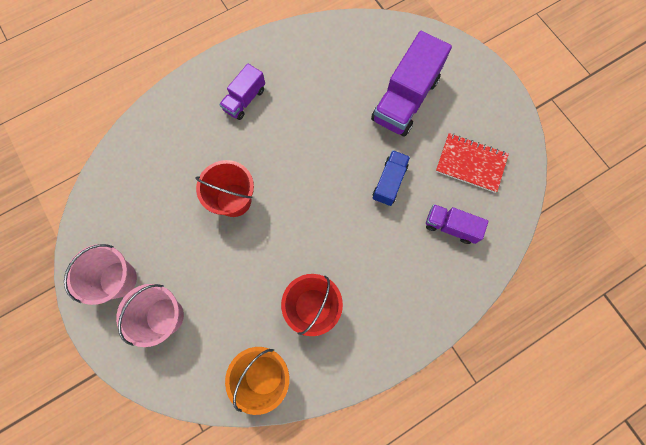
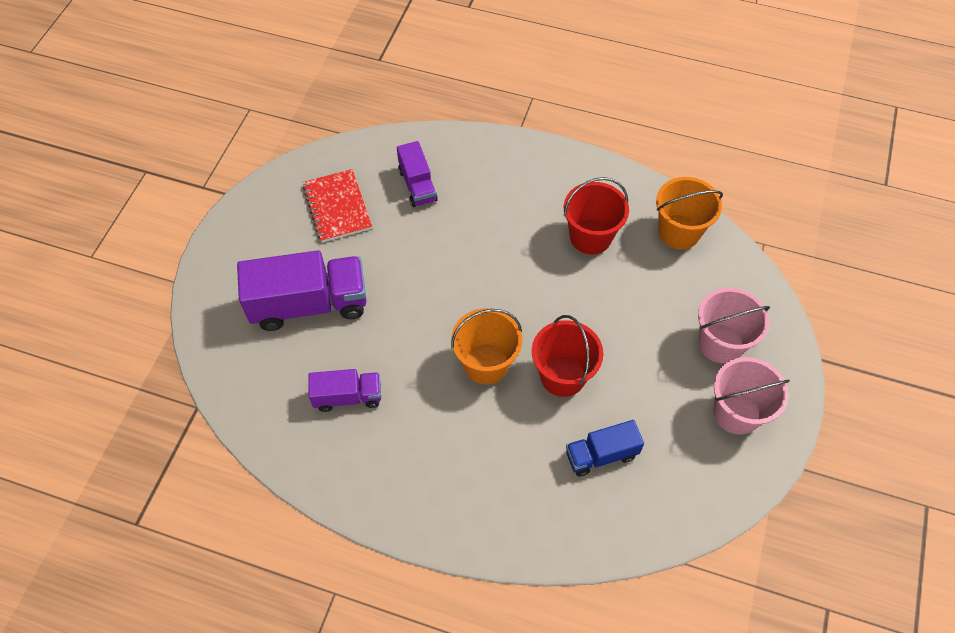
camera: 130 degrees left, 15 degrees down
purple truck [219,64,265,120] -> purple truck moved to [308,369,381,412]
blue truck [373,150,410,206] -> blue truck moved to [566,420,644,477]
none -> orange bucket [451,308,522,384]

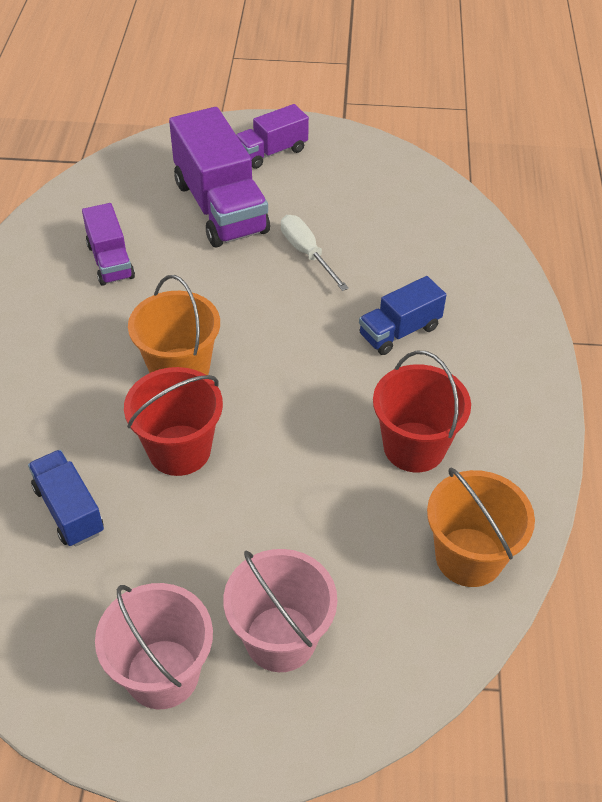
camera: 75 degrees right, 10 degrees down
red notebook [303,169,372,242] -> none
purple truck [397,141,438,207] -> purple truck moved to [236,104,309,169]
none -> white screwdriver [281,215,349,291]
none -> blue truck [359,276,446,355]

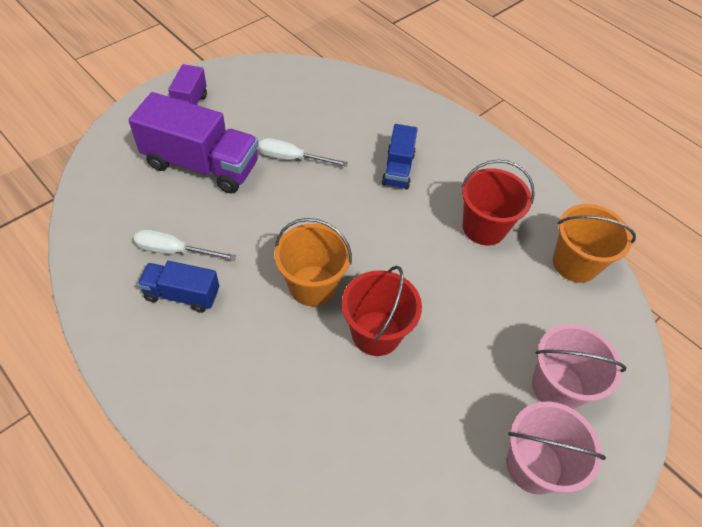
camera: 50 degrees left, 5 degrees up
blue truck [28,450,104,547] -> blue truck moved to [137,261,219,313]
purple truck [82,203,135,286] -> white screwdriver [134,229,236,260]

